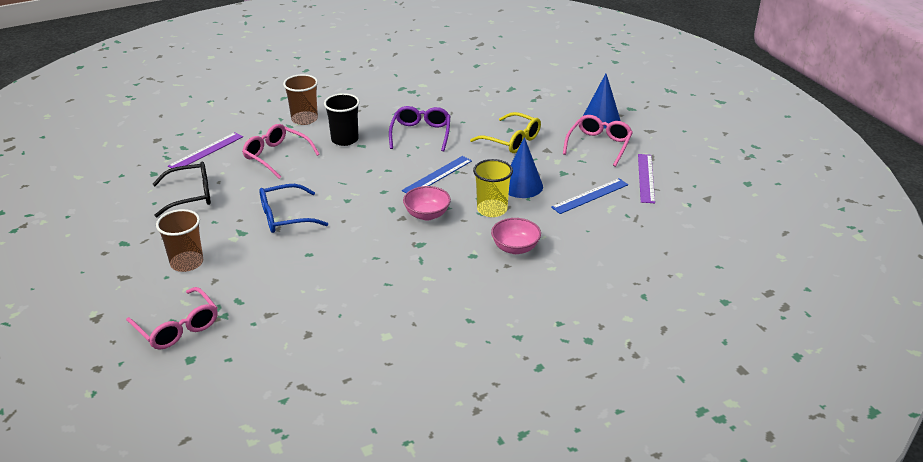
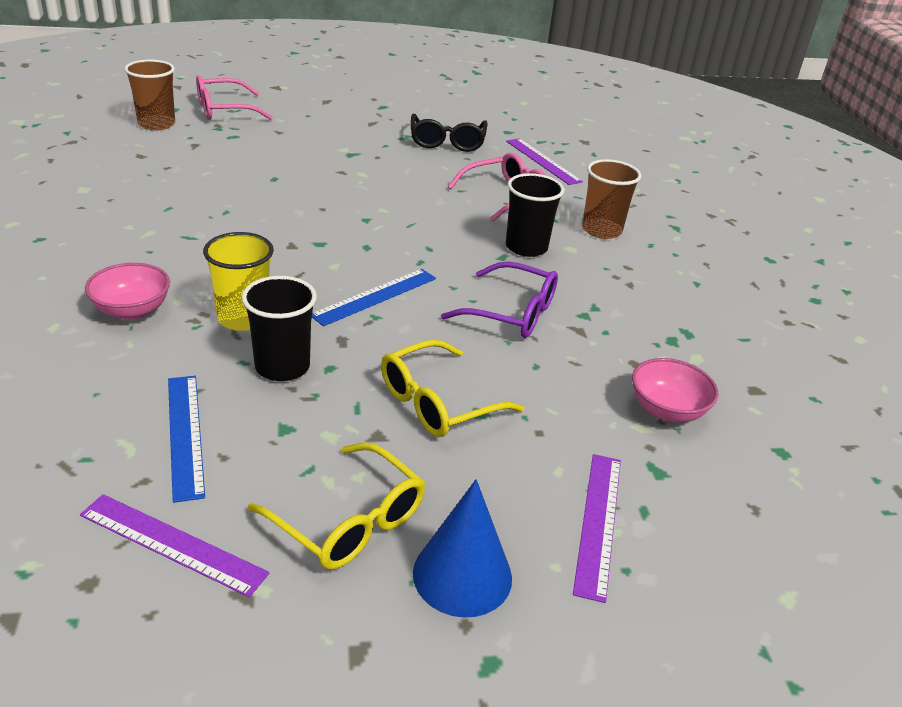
camera: 105 degrees right, 0 degrees up
brown cup [156,209,203,272] -> brown cup moved to [124,60,175,130]
blue glasses [259,184,328,233] -> none
blue ruler [402,156,472,193] -> blue ruler turned 75 degrees clockwise [312,269,436,326]
pink bowl [403,186,451,220] -> pink bowl moved to [632,358,718,422]
blue cone [509,137,543,198] -> black cup [242,276,317,381]
pink glasses [563,115,633,167] -> yellow glasses [248,442,425,570]
none -> purple ruler [573,454,621,603]

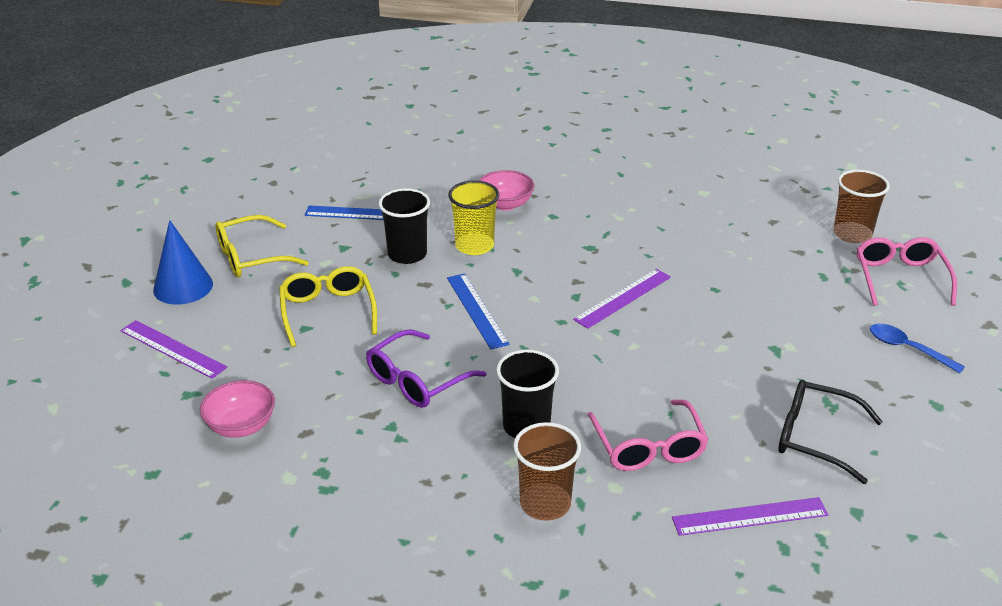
camera: 115 degrees right, 0 degrees up
purple ruler [80,494,269,597] -> purple ruler moved to [573,269,671,329]
none -> blue spoon [870,324,965,373]

